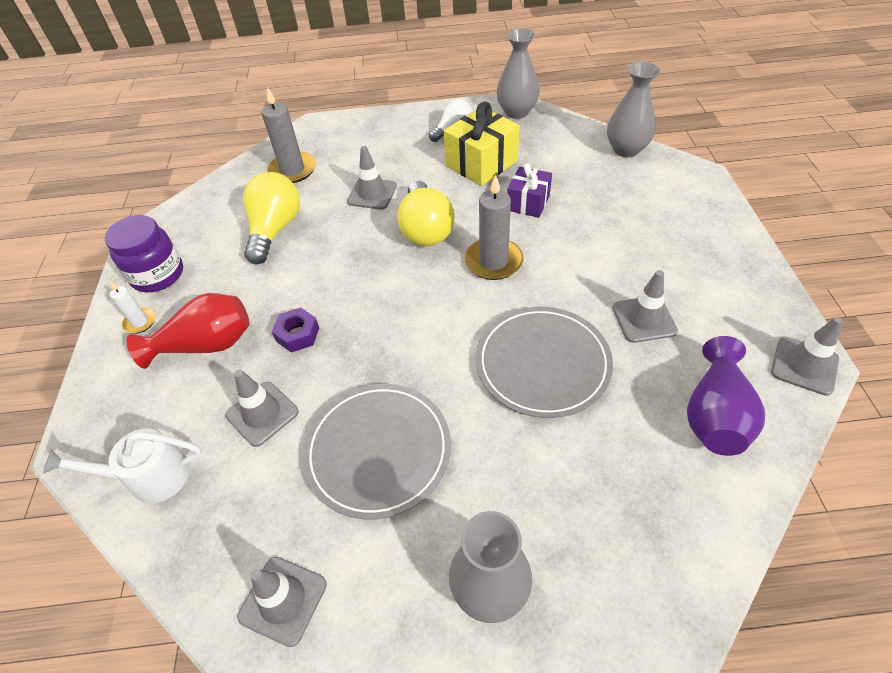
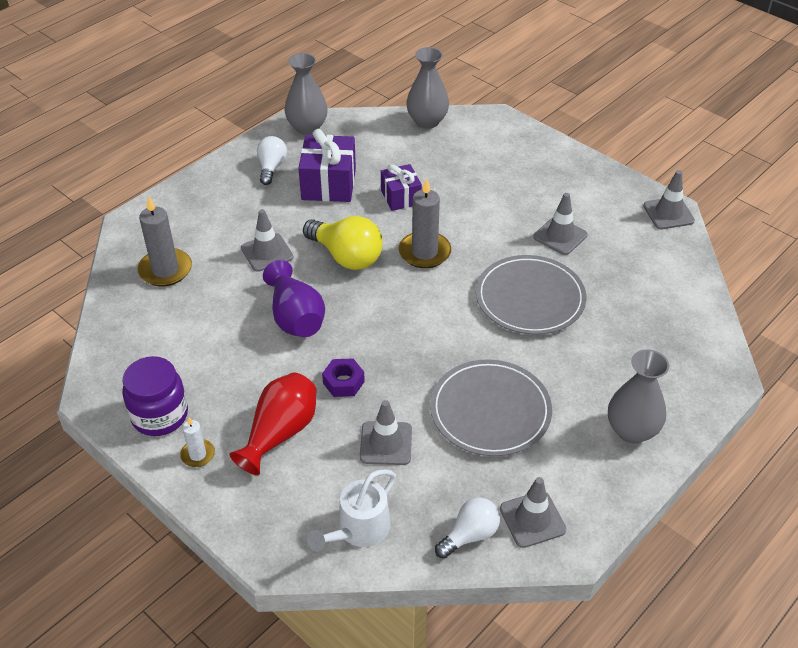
camera: 45 degrees left, 5 degrees down
yellow light bulb [243,172,300,264] -> none
yellow gift [444,102,520,186] -> purple gift [298,129,356,202]
purple vase [687,336,765,456] -> purple vase moved to [263,260,325,337]
none -> white light bulb [435,498,500,559]

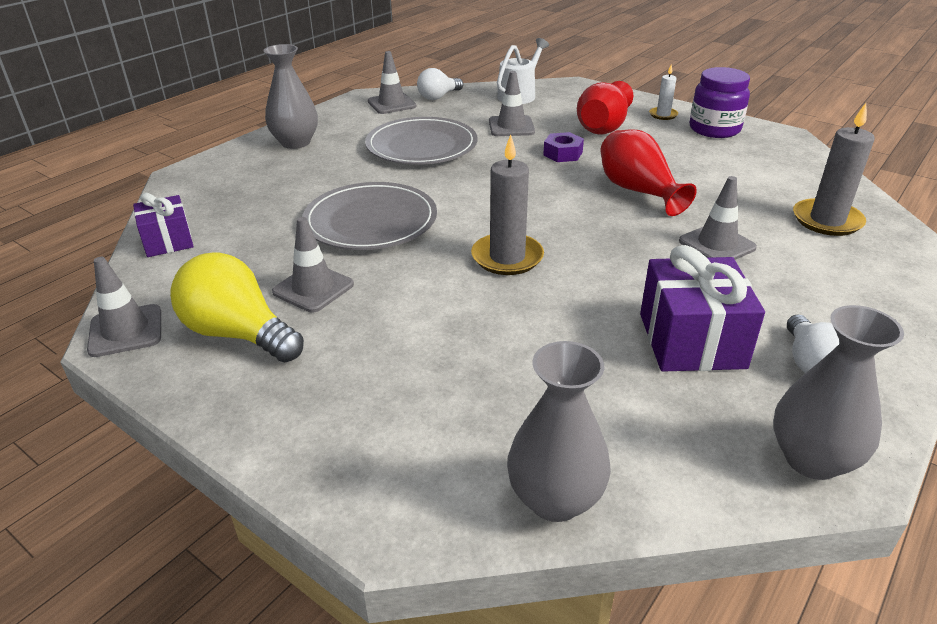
camera: 175 degrees right, 10 degrees down
purple vase [263,260,325,337] -> red vase [601,129,697,216]
yellow light bulb [303,216,383,270] -> yellow light bulb moved to [170,252,304,362]
purple gift [381,164,422,211] -> purple gift moved to [133,193,194,257]

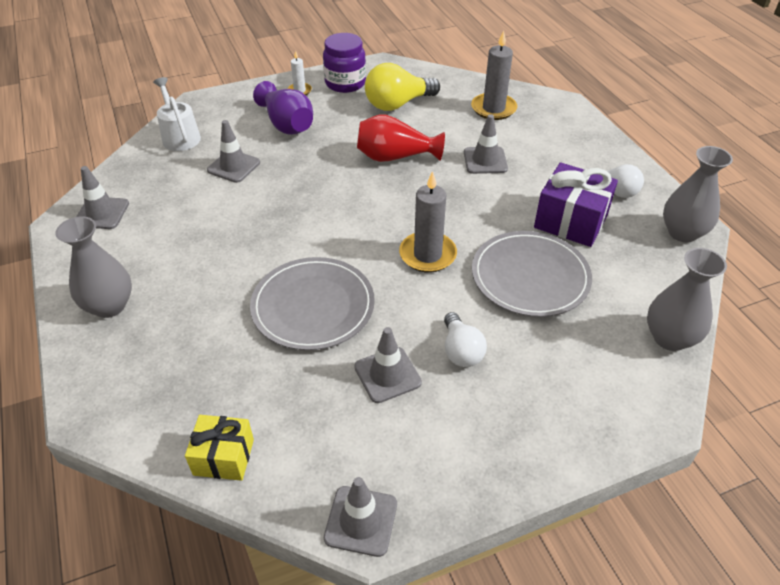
camera: 60 degrees left, 10 degrees up
purple gift [133,193,194,257] -> yellow gift [185,415,254,481]
yellow light bulb [170,252,304,362] -> yellow light bulb moved to [365,63,440,111]
grey plate [365,117,478,165] -> grey plate moved to [472,231,592,317]
white light bulb [417,68,463,100] -> white light bulb moved to [444,312,487,367]
purple nut [543,132,584,162] -> none
red vase [577,81,633,135] -> purple vase [253,81,313,135]

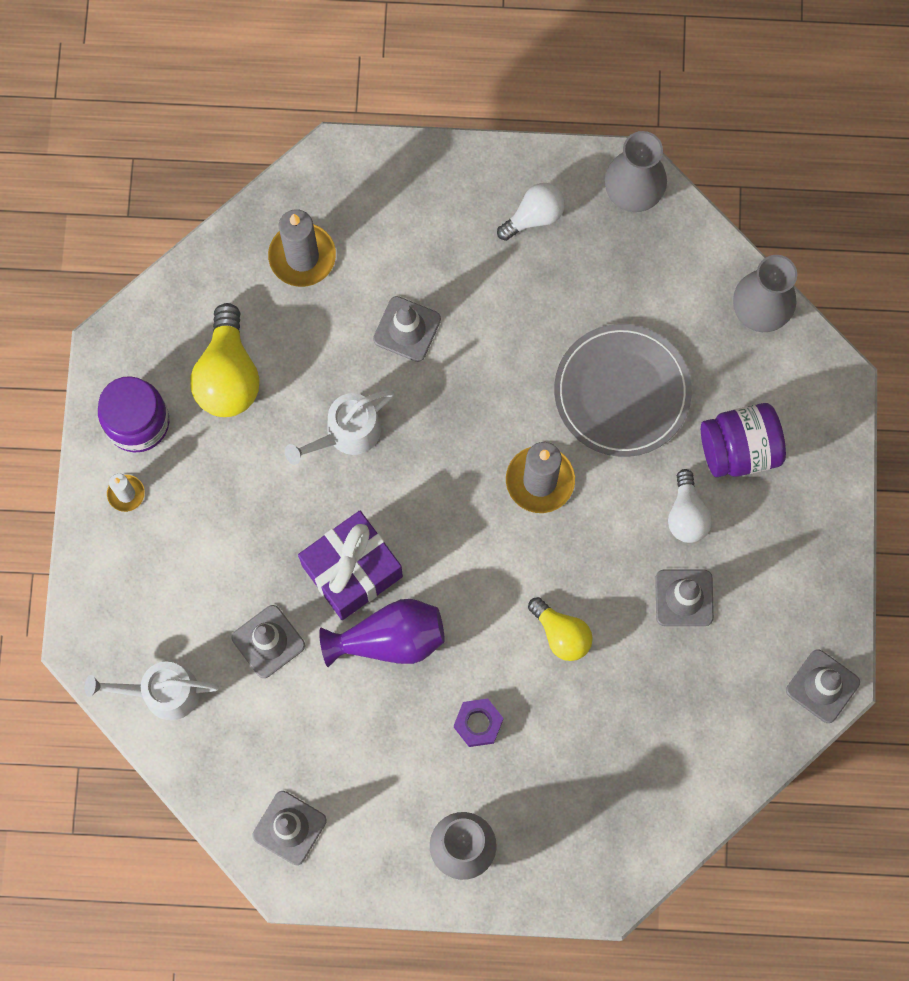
camera: 65 degrees left, 30 degrees up
yellow gift [185,415,254,481] -> none
grey plate [250,257,375,350] -> yellow light bulb [528,597,593,661]
purple vase [253,81,313,135] -> purple vase moved to [319,599,445,667]
red vase [357,115,445,162] -> white watering can [285,390,395,465]
white light bulb [444,312,487,367] -> white light bulb turned 75 degrees clockwise [668,469,712,543]
purple gift [534,162,618,247] -> purple gift moved to [298,511,403,620]
none -> purple nut [454,698,503,747]
none -> purple jar [701,403,786,477]

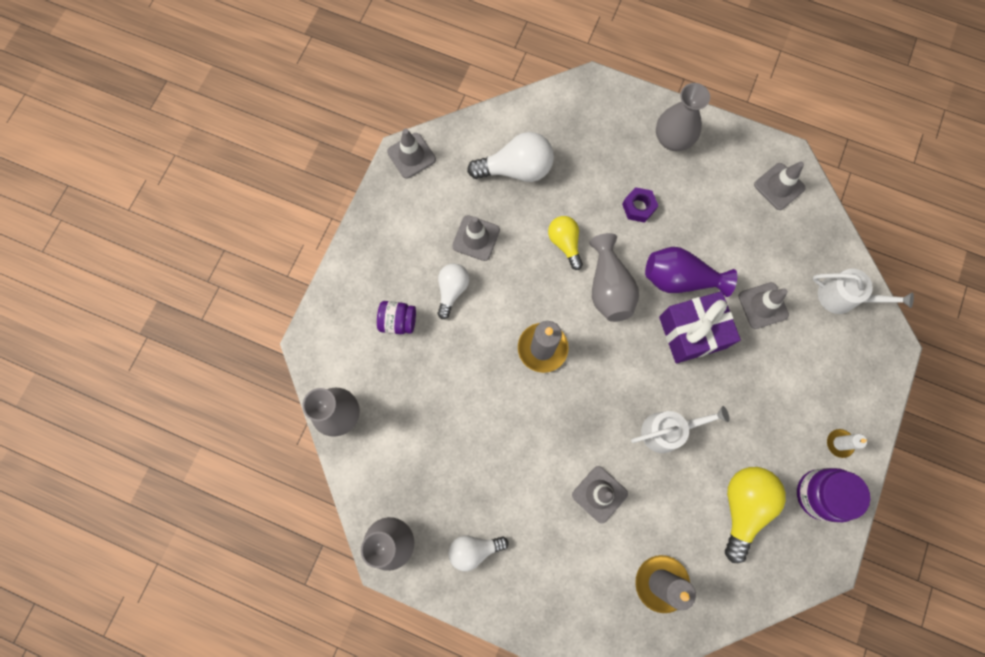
camera: 160 degrees left, 0 degrees up
grey plate [554,324,692,457] -> none
purple jar [701,403,786,477] -> purple jar [377,301,416,334], size x0.66
none -> white light bulb [467,132,554,182]
none -> grey vase [589,233,639,322]

